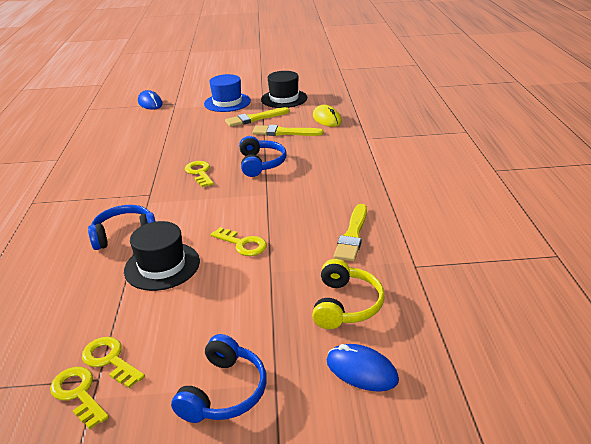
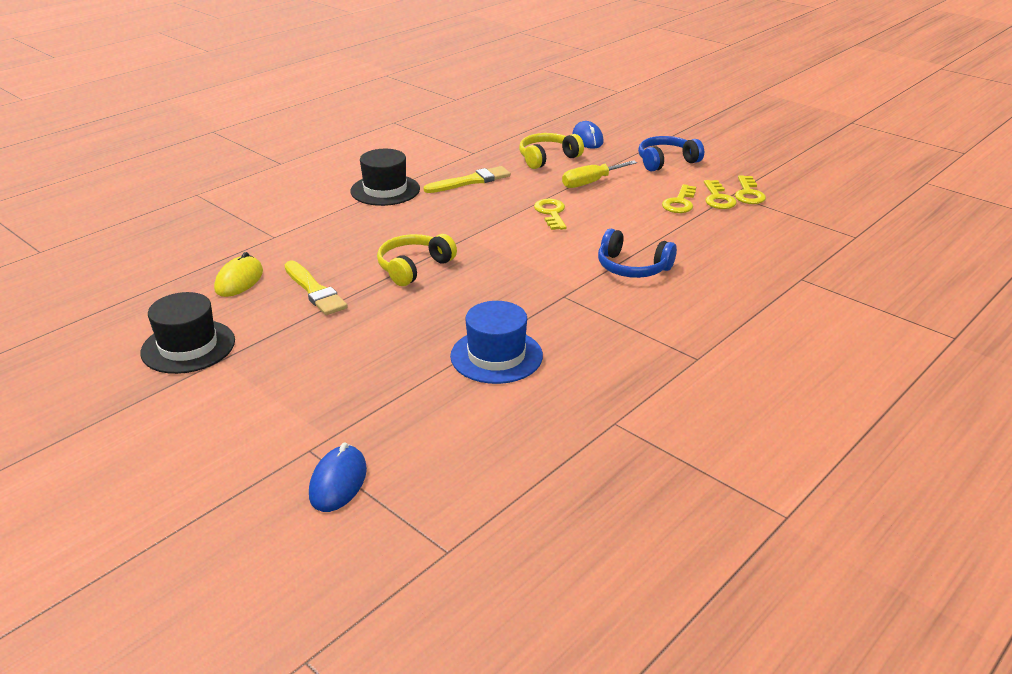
camera: 135 degrees left, 0 degrees up
black hat [124,221,200,291] -> black hat moved to [351,149,420,206]
yellow key [185,161,214,187] -> yellow key moved to [662,184,696,213]
blue hat [204,74,251,112] -> blue hat moved to [450,301,543,384]
yellow brush [225,107,290,127] -> none
blue headphones [239,136,287,177] -> yellow headphones [377,234,457,286]
none -> yellow screwdriver [562,160,637,188]

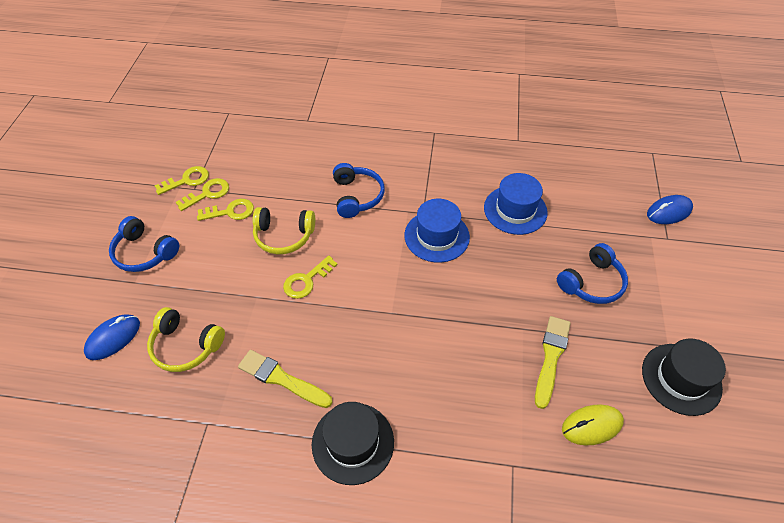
camera: 125 degrees left, 20 degrees up
yellow headphones [377,234,457,286] -> yellow headphones moved to [253,207,315,255]
yellow screwdriver [562,160,637,188] -> none
none -> blue hat [405,199,470,263]
none -> blue headphones [557,243,628,304]

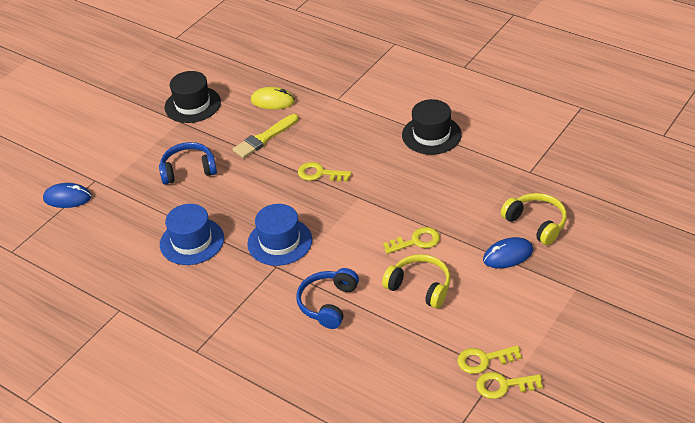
camera: 150 degrees left, 10 degrees down
blue mouse [84,314,140,360] -> blue mouse moved to [483,237,533,268]
blue headphones [109,216,179,272] -> none
yellow key [197,199,254,221] -> yellow key moved to [298,162,351,181]
yellow brush [238,350,332,408] -> none

